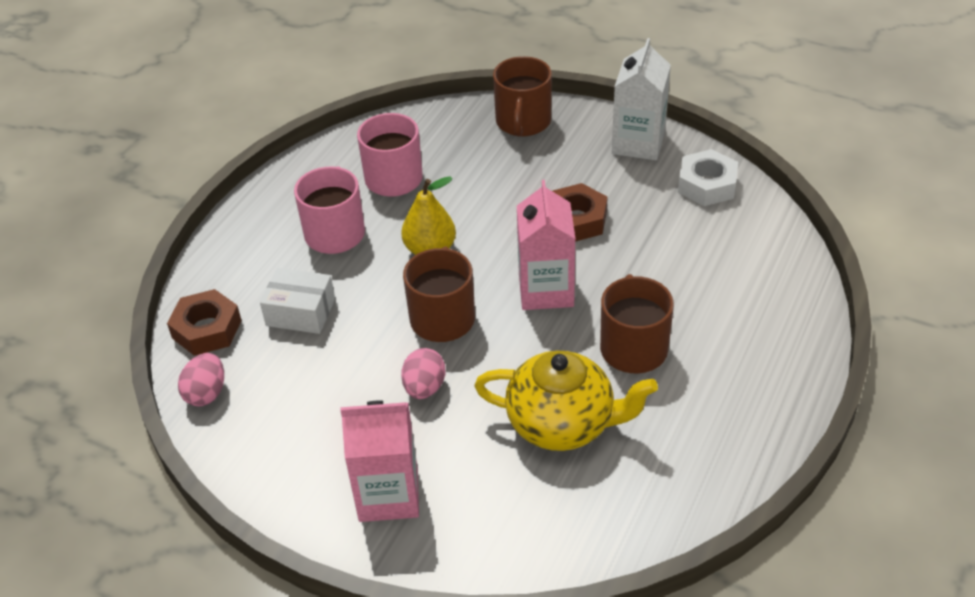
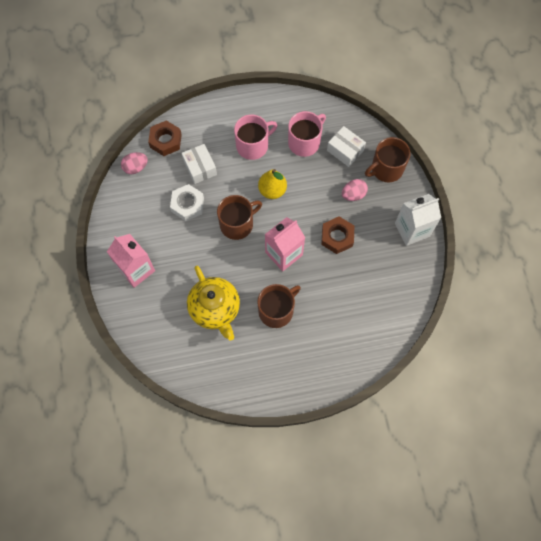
camera: 50 degrees right, 25 degrees up
pink egg [401,348,446,399] -> pink egg moved to [342,179,368,201]
white nut [678,149,738,206] -> white nut moved to [170,184,204,221]
none -> white box [327,126,366,167]

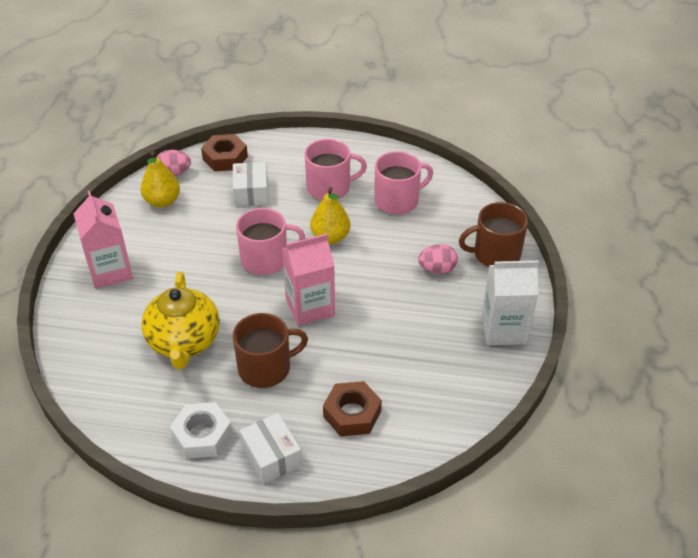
camera: 20 degrees right, 25 degrees down
white nut [170,184,204,221] -> white nut moved to [170,402,232,459]
brown mug [217,195,262,240] -> pink mug [236,208,305,275]
brown nut [321,217,354,254] -> brown nut moved to [323,381,382,436]
white box [327,126,366,167] -> white box moved to [240,413,302,484]
none -> yellow pear [141,151,180,207]

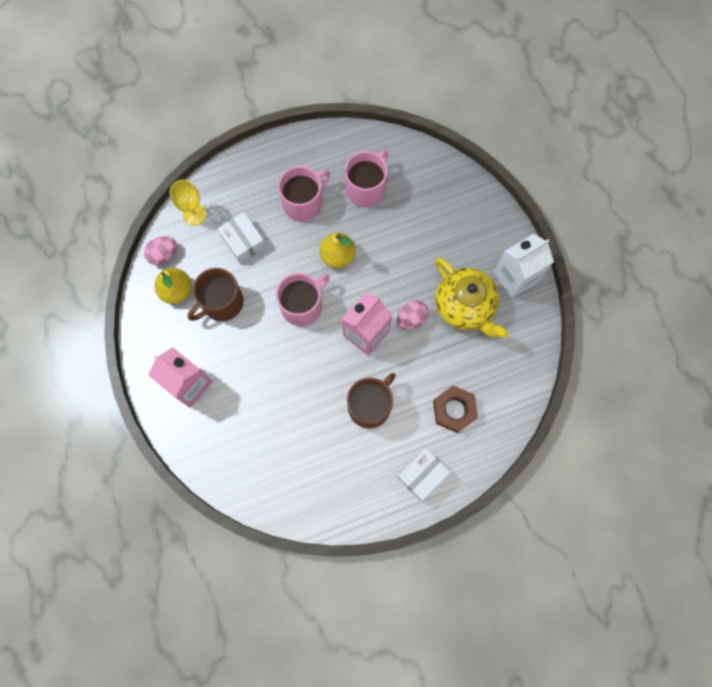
camera: 30 degrees left, 30 degrees up
yellow teapot [141,272,220,369] -> yellow teapot moved to [435,258,509,338]
white nut [170,402,232,459] -> none
brown nut [201,134,248,171] -> yellow goblet [170,180,206,226]
white box [240,413,302,484] -> white box turned 75 degrees counterclockwise [397,448,450,501]
pink egg [418,244,458,274] -> pink egg moved to [396,300,429,330]
brown mug [459,202,528,267] -> brown mug moved to [188,268,243,321]

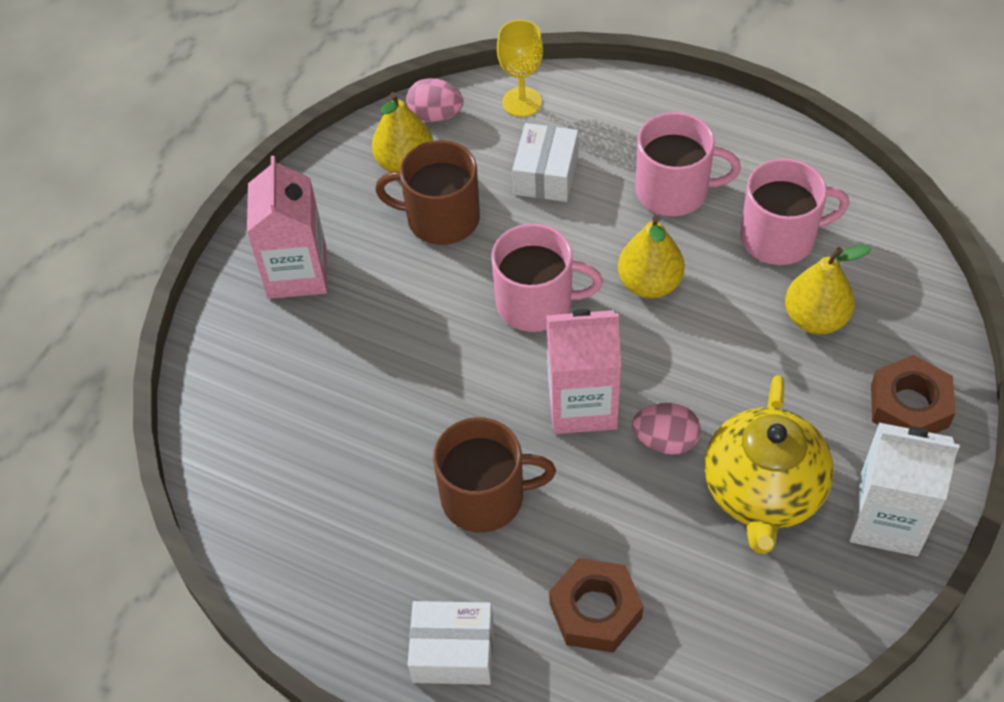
camera: 50 degrees right, 20 degrees down
none -> yellow pear [785,245,871,334]
none -> brown nut [871,355,956,433]

